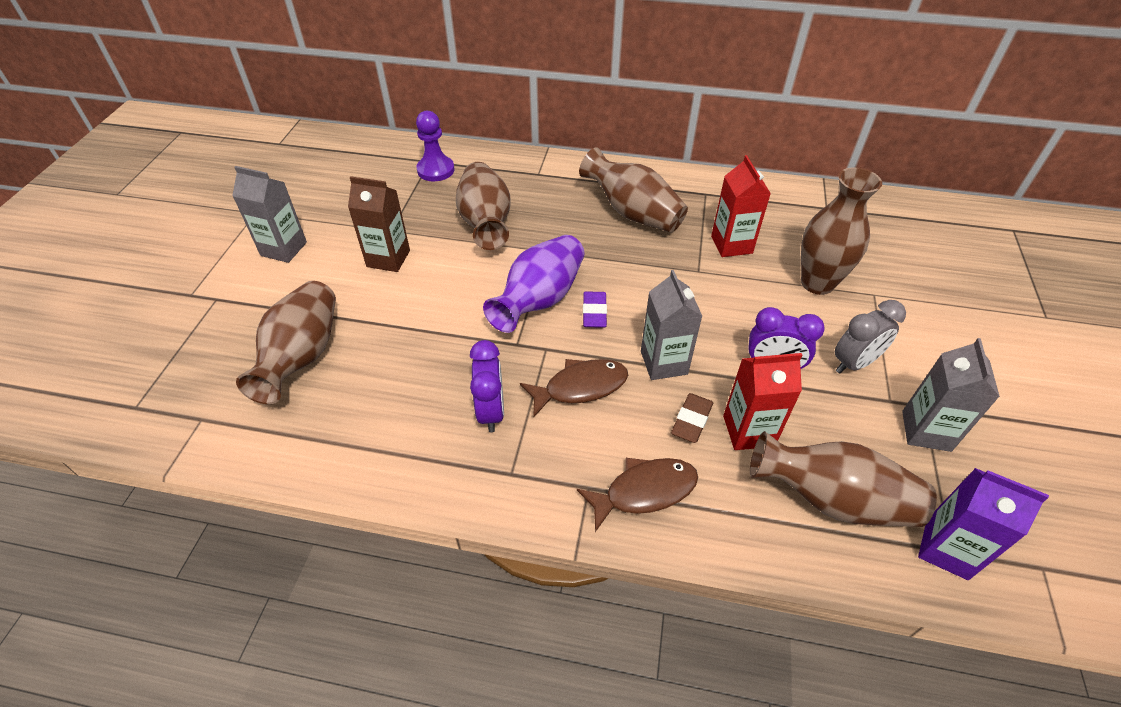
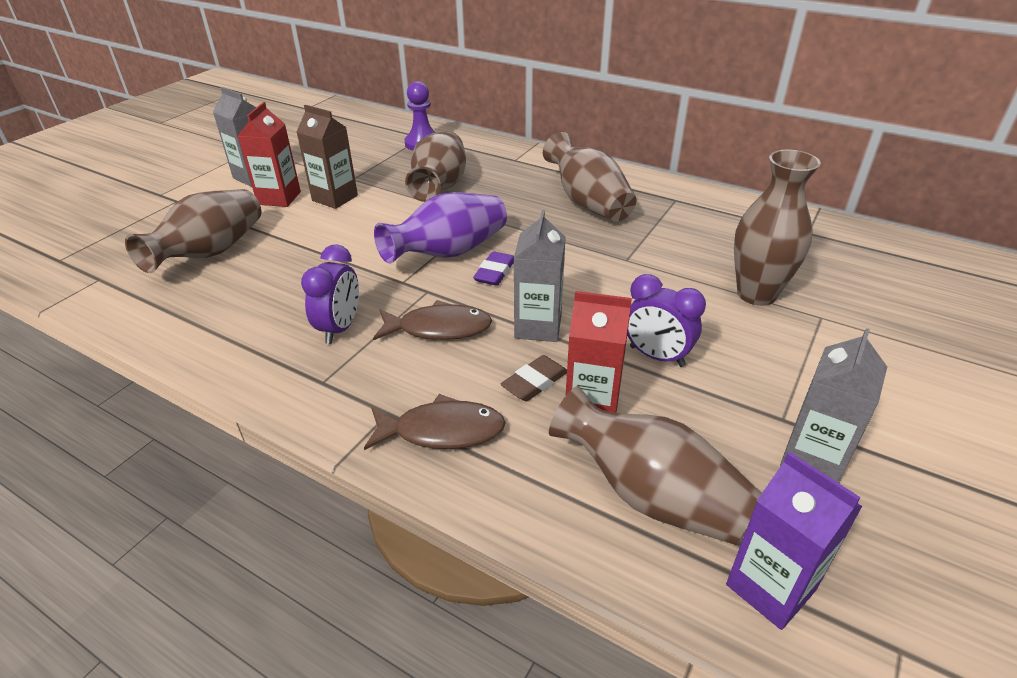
camera: 20 degrees right, 10 degrees down
red carton [711,155,771,257] -> red carton moved to [238,102,301,207]
grey clock [835,300,906,373] -> none

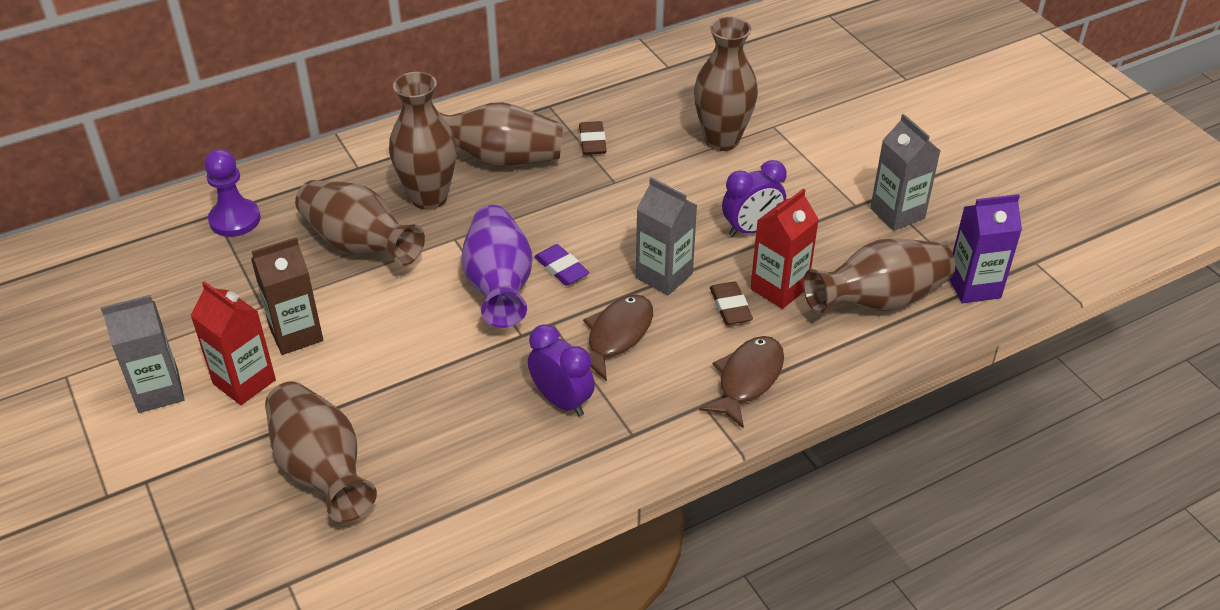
camera: 60 degrees left, 5 degrees up
none -> brown vase [389,72,457,210]
none -> brown eraser [579,121,607,155]

